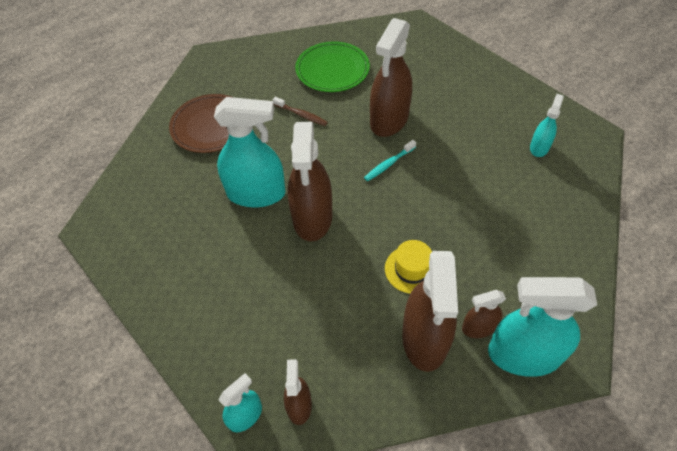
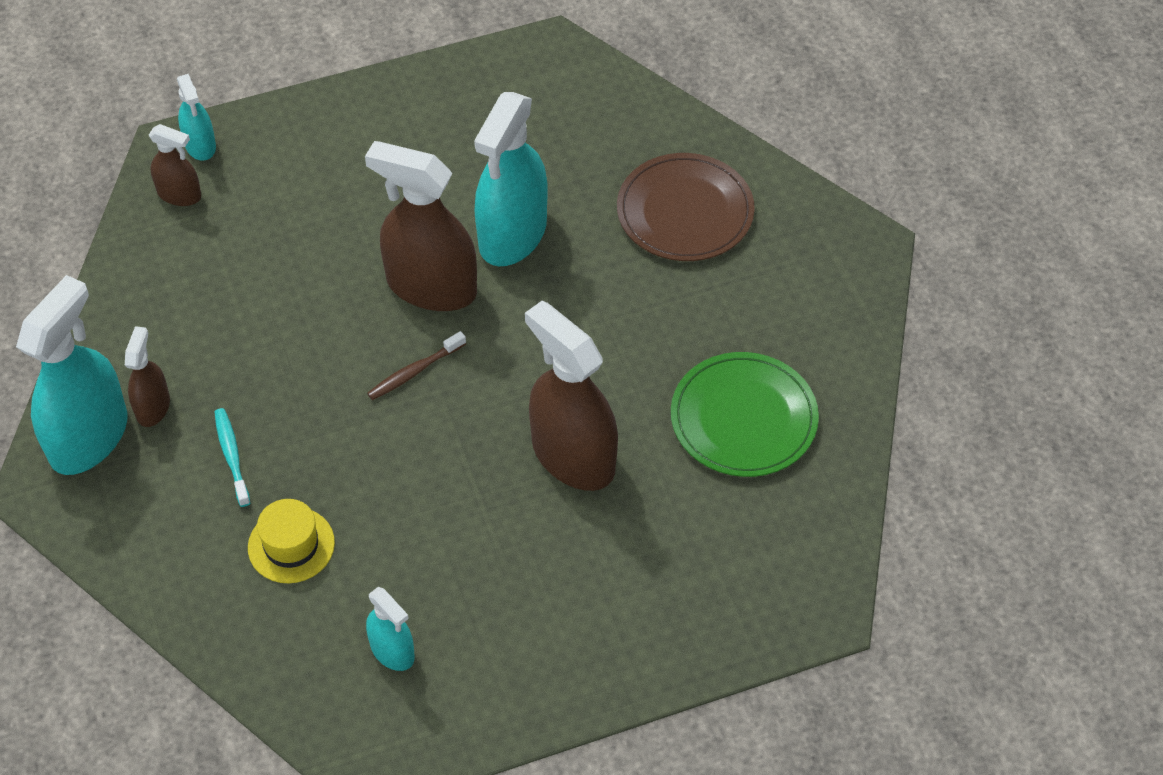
camera: 110 degrees right, 0 degrees up
brown toothbrush [273,97,328,126] -> brown toothbrush moved to [367,331,466,400]
turquoise toothbrush [364,140,416,181] -> turquoise toothbrush moved to [214,408,250,507]
yellow hat [385,240,432,294] -> yellow hat moved to [248,499,335,583]
brown spray bottle [402,251,458,372] -> none

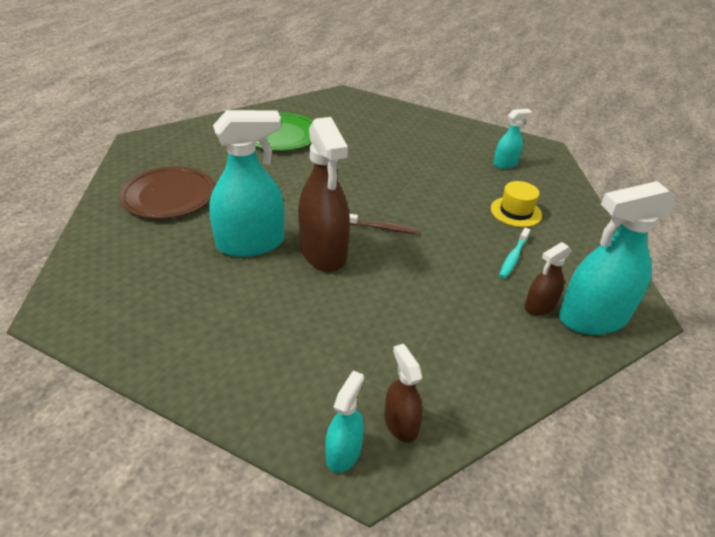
camera: 135 degrees left, 15 degrees down
turquoise spray bottle [366,587,415,671] -> turquoise spray bottle turned 60 degrees clockwise [493,109,532,169]
brown spray bottle [525,301,618,491] -> none

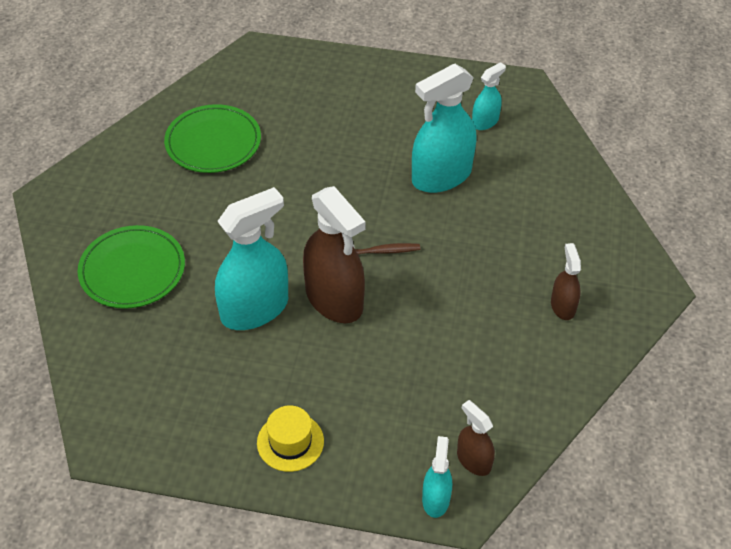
camera: 15 degrees left, 10 degrees up
brown plate [119,166,215,219] -> green plate [78,225,185,309]
yellow hat [491,181,542,227] -> yellow hat moved to [257,405,324,472]
turquoise toothbrush [499,228,530,278] -> none
brown spray bottle [525,242,572,316] -> brown spray bottle turned 135 degrees clockwise [551,243,581,320]
turquoise spray bottle [559,181,677,335] -> turquoise spray bottle moved to [412,64,476,193]

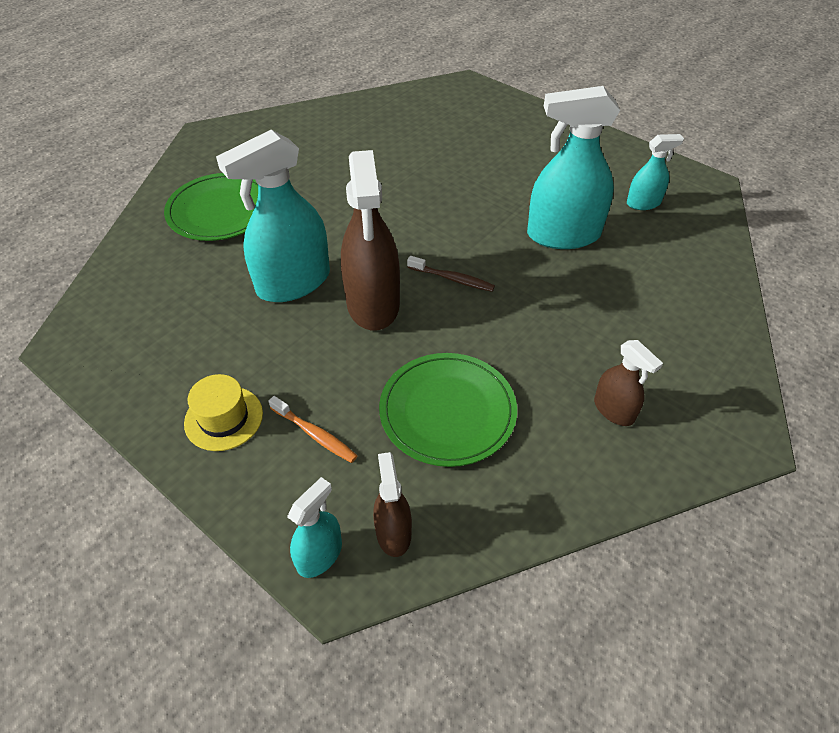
camera: 30 degrees right, 0 degrees up
green plate [164,104,261,173] -> green plate moved to [379,353,517,467]
turquoise spray bottle [215,187,288,330] -> turquoise spray bottle turned 150 degrees clockwise [216,130,330,302]
brown spray bottle [551,243,581,320] -> brown spray bottle turned 120 degrees clockwise [594,340,663,426]
none -> orange toothbrush [268,396,357,463]

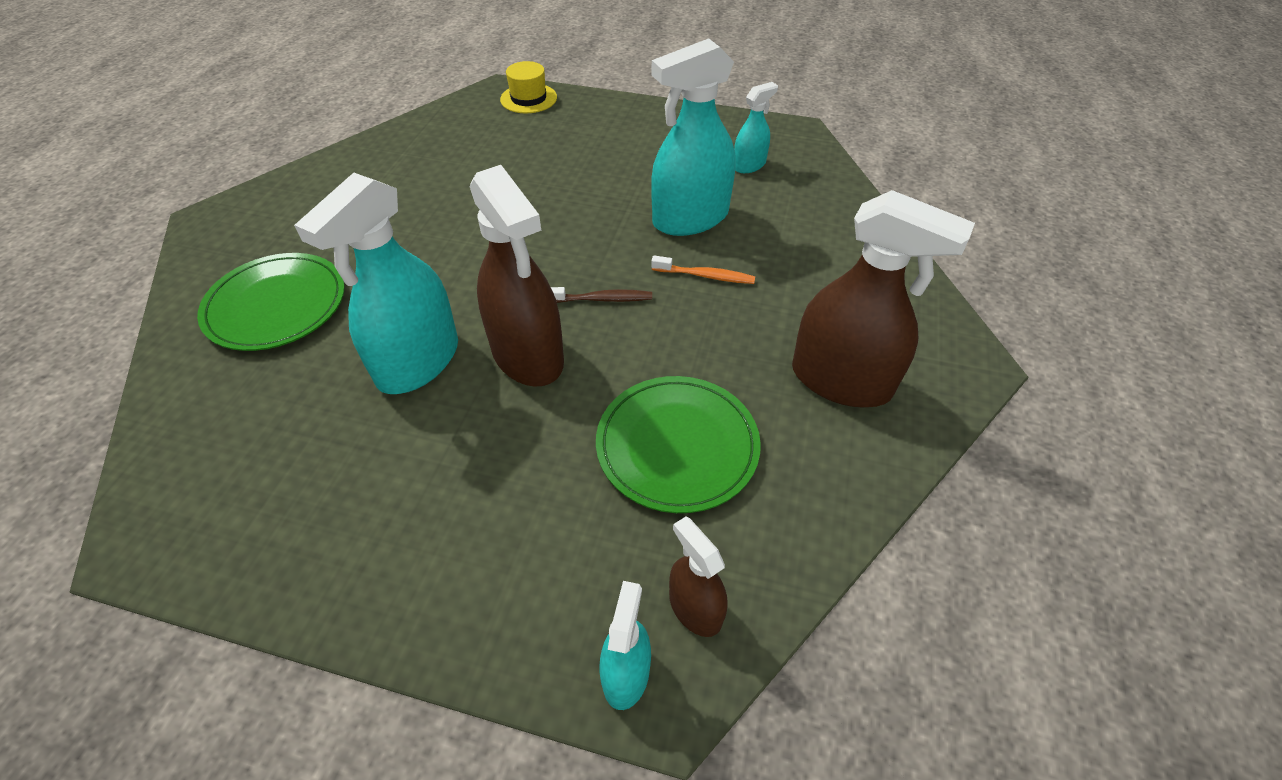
camera: 25 degrees left, 0 degrees up
yellow hat [184,374,263,451] -> yellow hat moved to [500,61,557,113]
orange toothbrush [268,396,357,463] -> orange toothbrush moved to [651,256,755,284]
brown spray bottle [594,340,663,426] -> brown spray bottle [792,190,975,407], size x1.96

